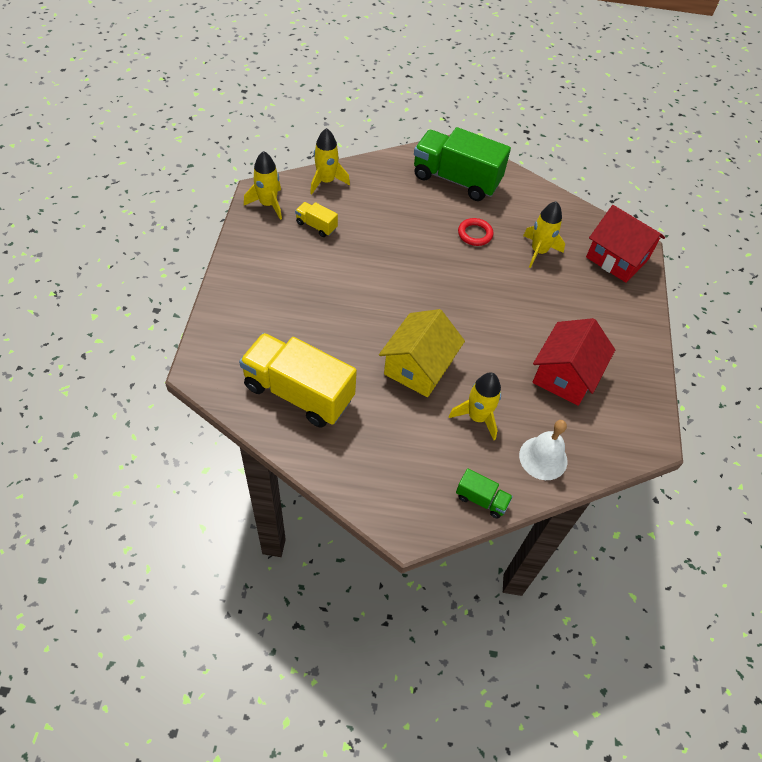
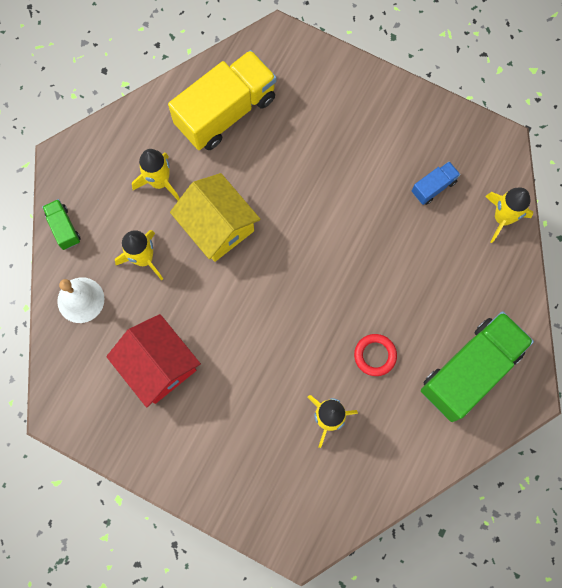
camera: 115 degrees right, 20 degrees up
yellow rocket [244,151,282,220] -> yellow rocket moved to [132,149,180,200]
yellow truck [295,202,338,237] -> blue truck [412,161,460,205]
green truck [456,468,513,519] -> green truck turned 105 degrees clockwise [42,199,80,250]
red house [586,205,665,283] -> none

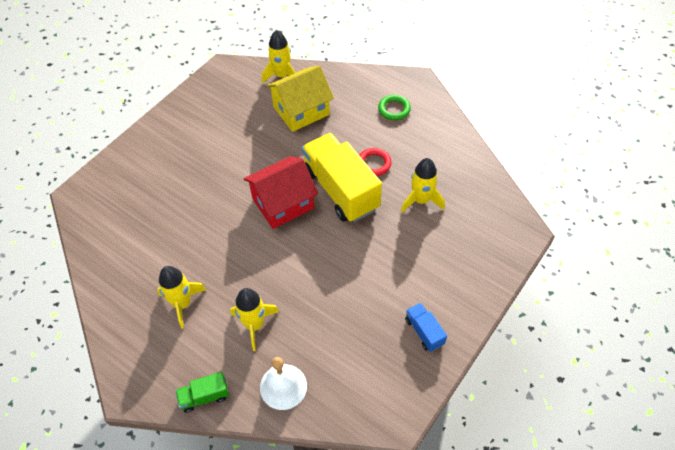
camera: 80 degrees left, 20 degrees down
red house [106,314,201,408] -> red house moved to [244,156,318,229]
yellow truck [168,50,277,150] -> yellow truck moved to [302,133,382,222]
yellow house [170,173,260,262] -> yellow house moved to [266,65,334,132]
blue truck [412,161,460,205] -> blue truck moved to [405,303,447,352]
green truck [421,311,534,422] -> green ring [378,95,411,120]

